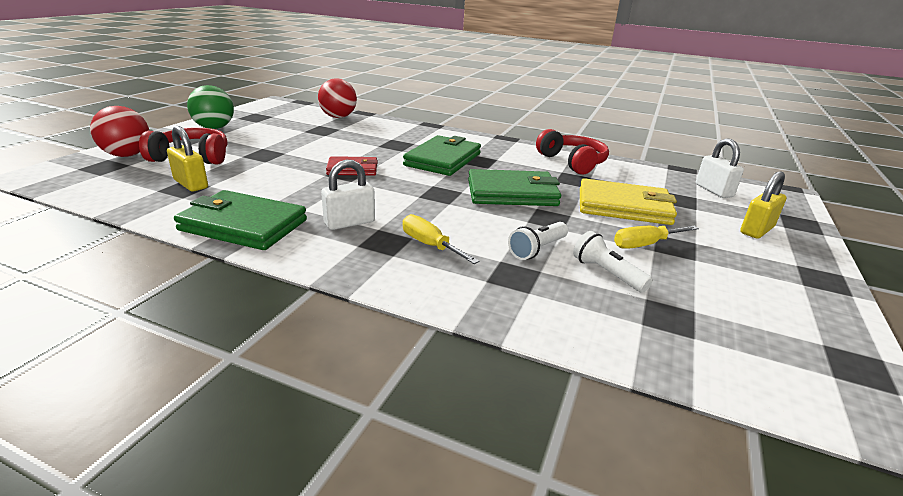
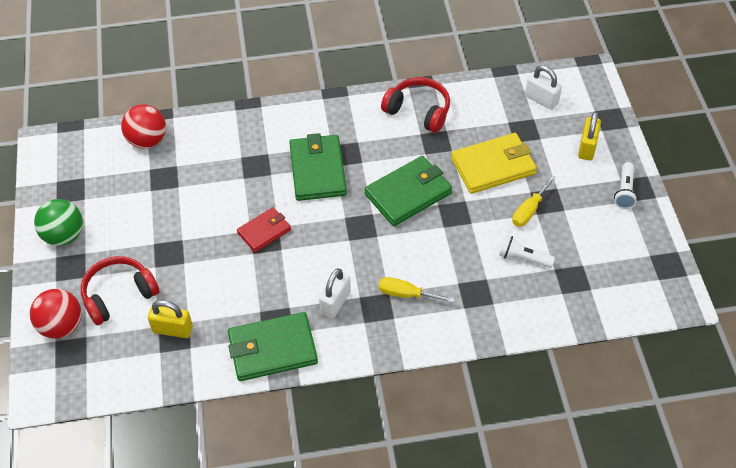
camera: 30 degrees left, 25 degrees up
white flashlight [508,222,568,260] -> white flashlight moved to [614,162,638,209]

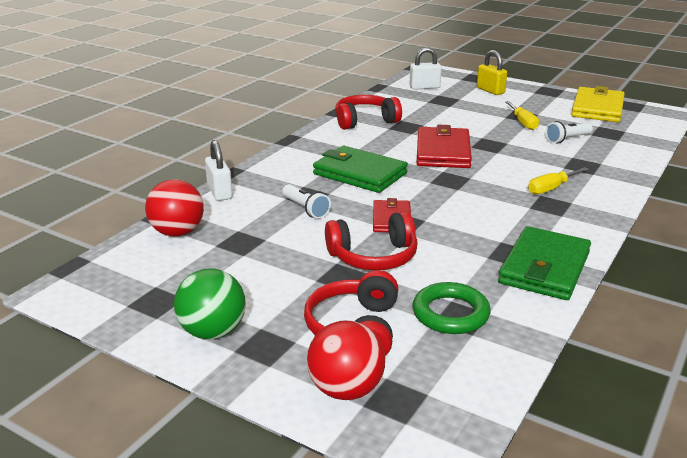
camera: 50 degrees left, 25 degrees down
yellow padlock [148,300,193,338] -> green ring [413,282,491,334]
white padlock [319,268,351,318] -> white padlock moved to [205,140,233,201]
green wallet [364,156,452,226] -> red wallet [417,125,472,168]
yellow wallet [451,133,537,194] -> yellow wallet moved to [571,86,625,122]
white flashlight [614,162,638,209] -> white flashlight moved to [282,184,331,219]
none -> red headphones [325,212,418,270]

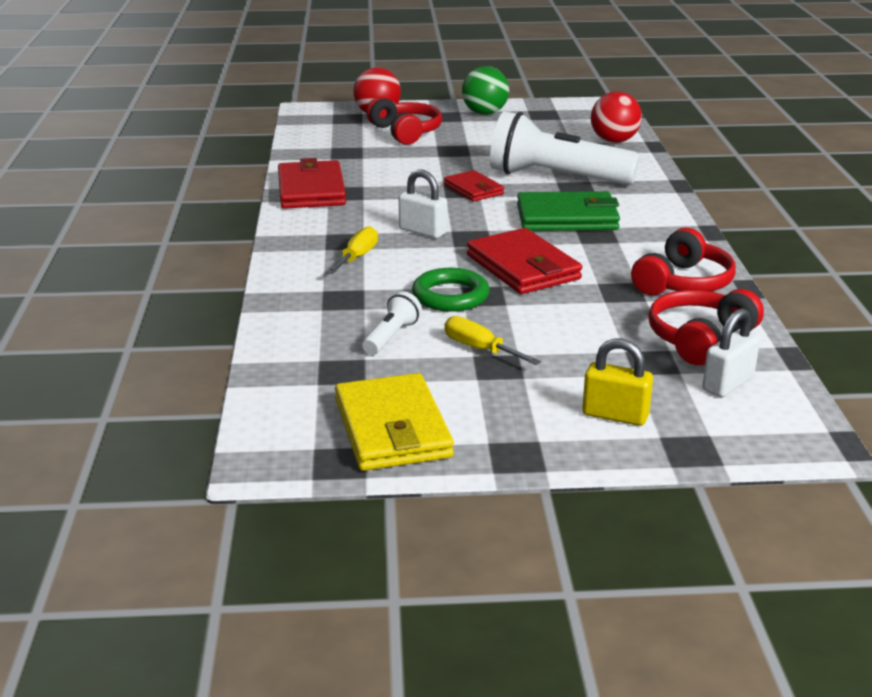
camera: 145 degrees right, 0 degrees up
white padlock [205,140,233,201] -> white padlock moved to [399,170,447,238]
white flashlight [282,184,331,219] -> white flashlight [490,111,640,185], size x2.32
red headphones [325,212,418,270] -> red headphones moved to [648,289,764,365]
green ring [413,282,491,334] -> green ring moved to [412,268,490,312]
green wallet [498,226,591,300] -> red wallet [278,158,346,209]

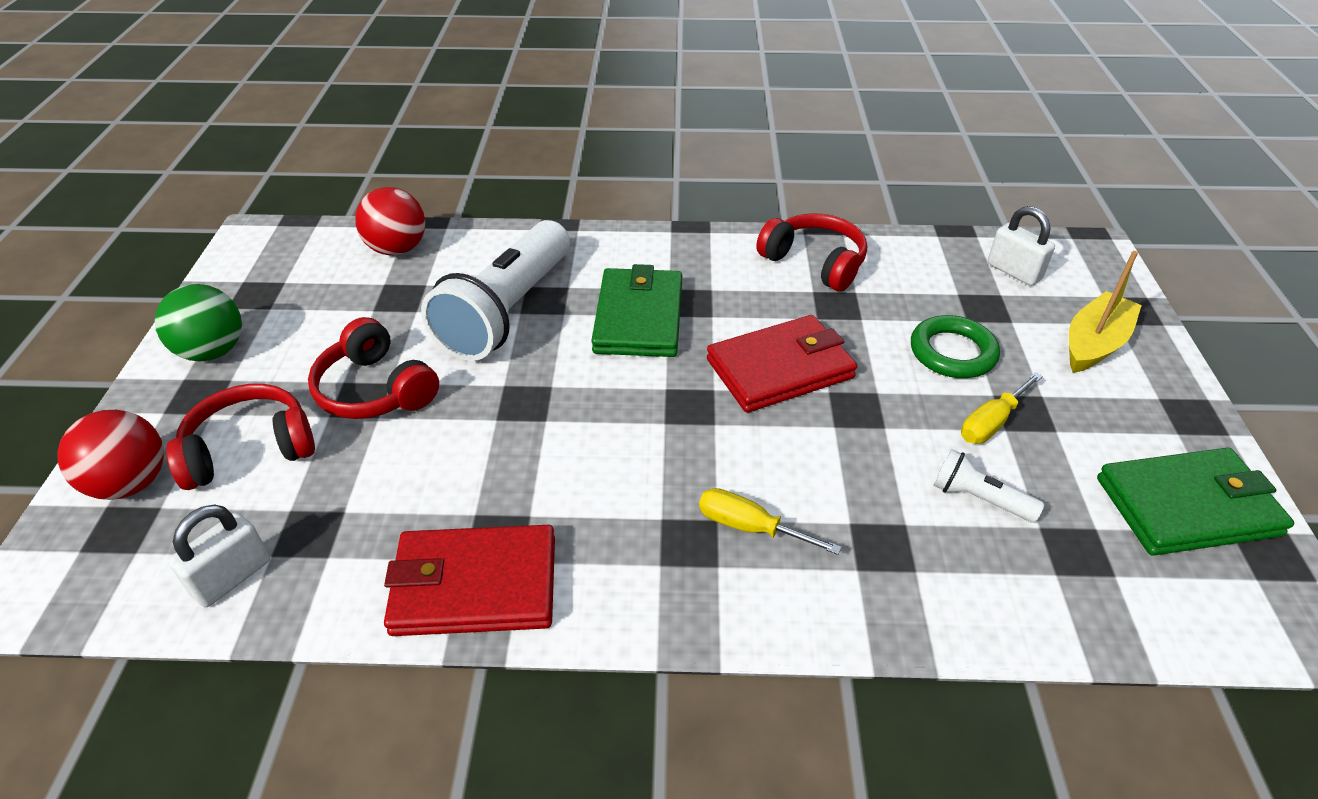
camera: 85 degrees left, 15 degrees up
yellow wallet [335,373,454,471] -> green wallet [1097,448,1294,556]
white padlock [399,170,447,238] -> white padlock moved to [168,504,270,607]
green ring [412,268,490,312] -> green ring moved to [911,315,1000,378]
red wallet [444,170,504,201] -> none
yellow padlock [582,339,653,426] -> yellow boat [1069,251,1142,373]
red headphones [648,289,764,365] -> red headphones moved to [308,317,439,419]

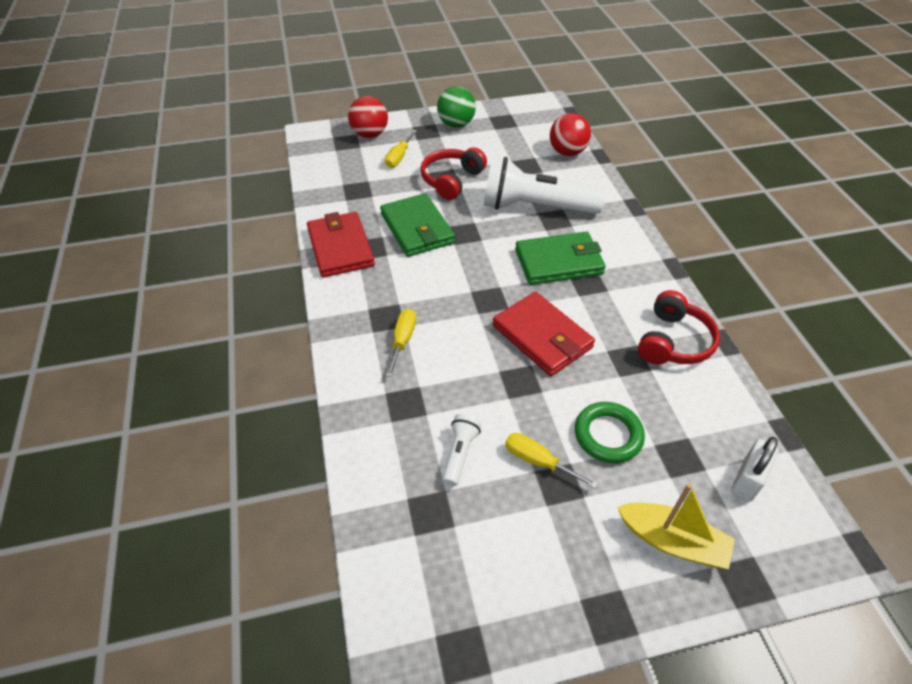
camera: 75 degrees right, 5 degrees up
red headphones [166,384,315,490] -> yellow screwdriver [385,130,417,168]
white padlock [168,504,270,607] -> none
green wallet [1097,448,1294,556] -> green wallet moved to [380,193,455,257]

